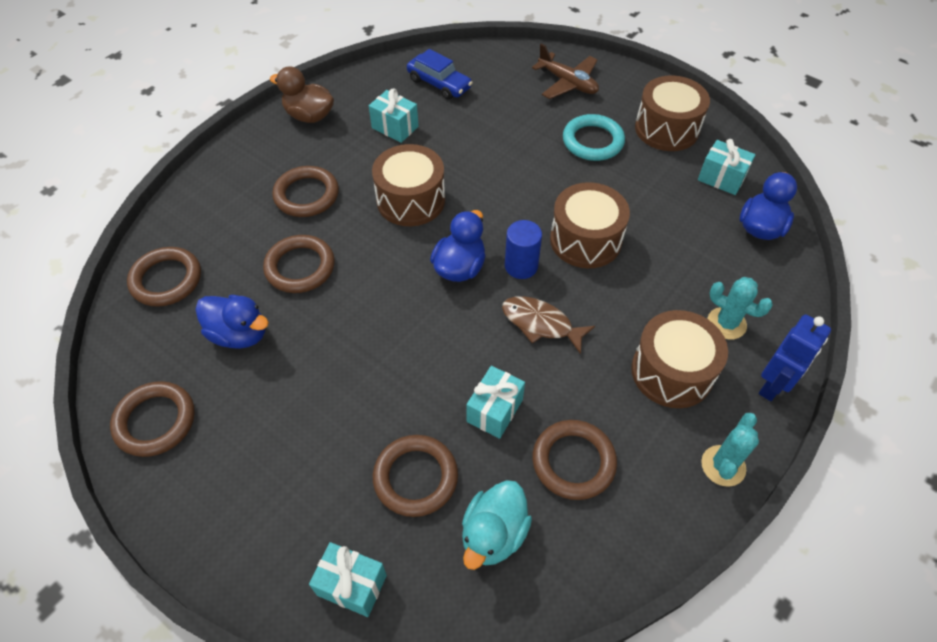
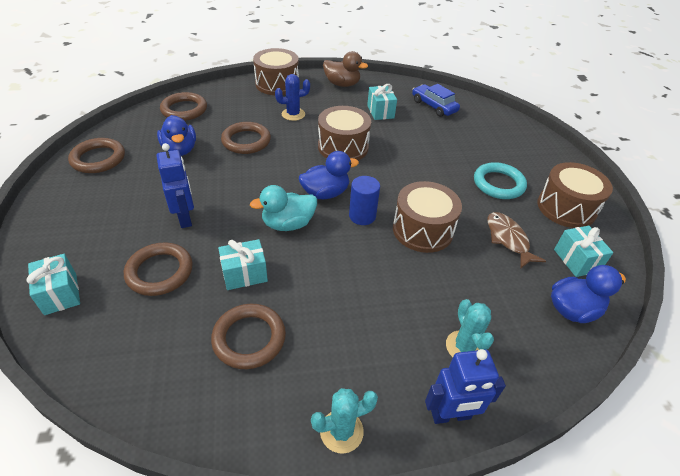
camera: 40 degrees right, 10 degrees down
brown duck [270,66,334,123] -> brown duck turned 135 degrees clockwise [323,51,368,87]
brown ring [272,166,339,217] -> blue cactus [275,74,310,121]
blue car [407,49,472,99] -> blue car turned 150 degrees clockwise [412,84,460,117]
turquoise duck [462,480,532,570] -> turquoise duck moved to [250,185,317,231]
brown fish [502,296,595,354] -> brown fish moved to [487,212,546,268]
brown plane [532,44,599,99] -> none
brown drum [631,310,728,408] -> brown drum moved to [253,48,299,95]
none -> blue robot [156,143,194,228]

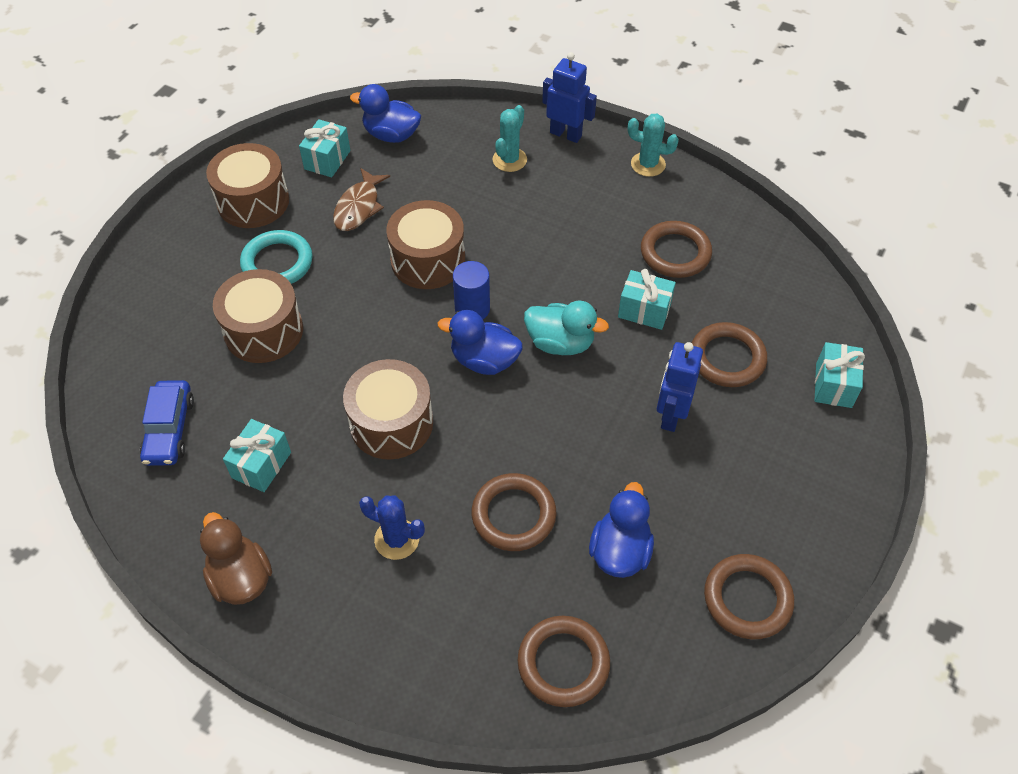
camera: 140 degrees left, 10 degrees up
brown drum [253,48,299,95] -> brown drum moved to [213,269,303,363]

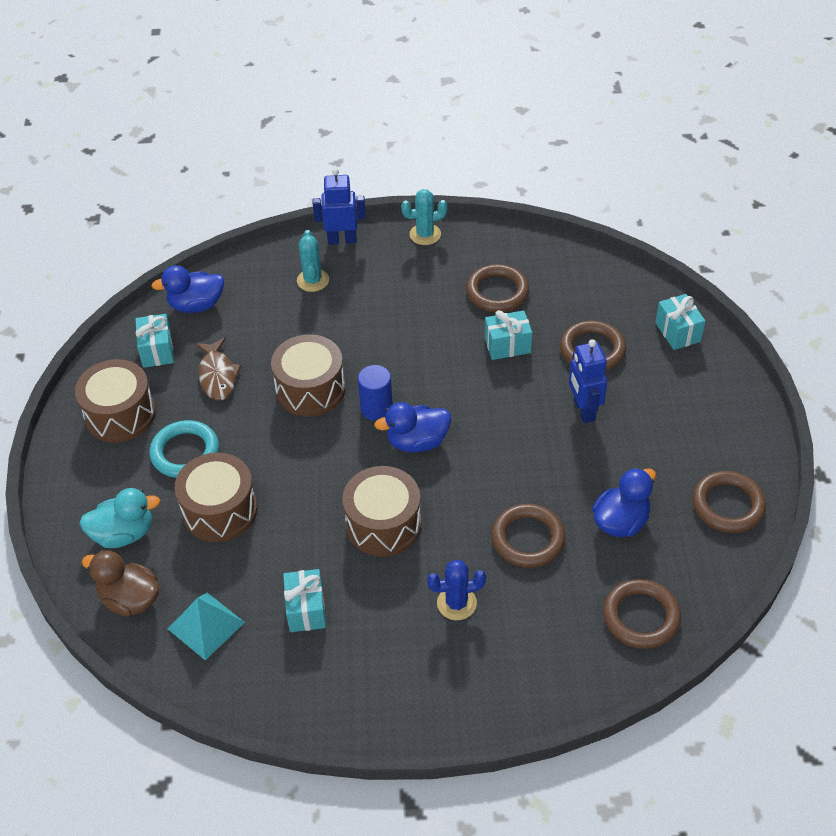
camera: 30 degrees left, 5 degrees down
blue car [140,380,194,466] -> turquoise pyramid [168,592,245,660]
brown duck [200,512,272,605] -> brown duck moved to [82,550,159,617]
turquoise duck [524,300,609,355] -> turquoise duck moved to [79,488,161,548]
blue duck [589,482,654,578] -> blue duck turned 60 degrees clockwise [592,468,656,537]

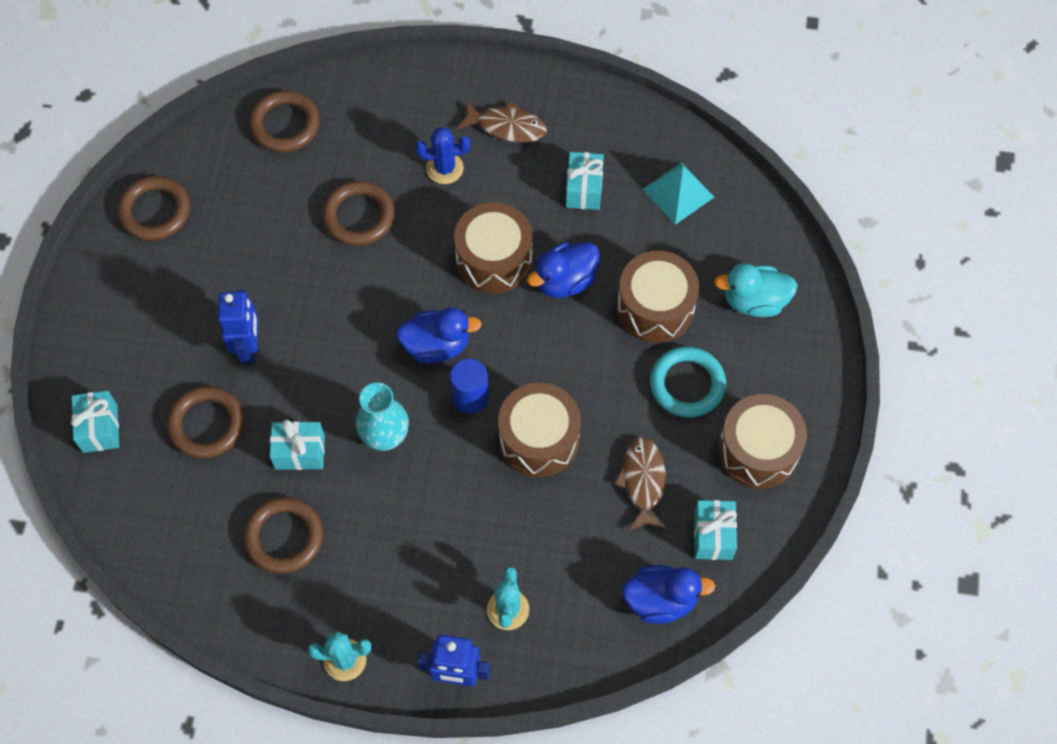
camera: 170 degrees left, 15 degrees up
brown duck [82,550,159,617] -> none
blue duck [592,468,656,537] -> blue duck moved to [527,242,600,298]
none -> turquoise vase [356,382,409,451]
none -> brown fish [457,101,547,142]

